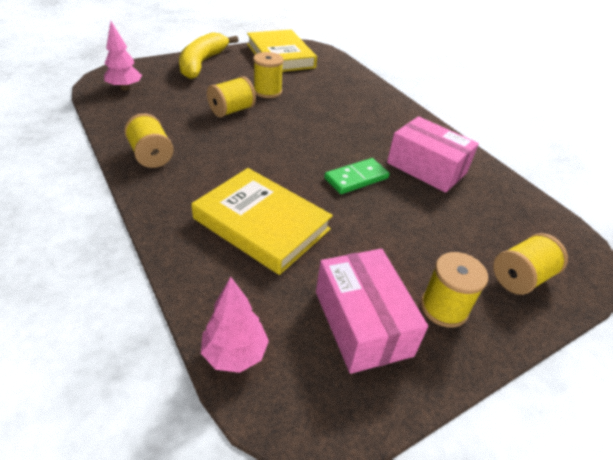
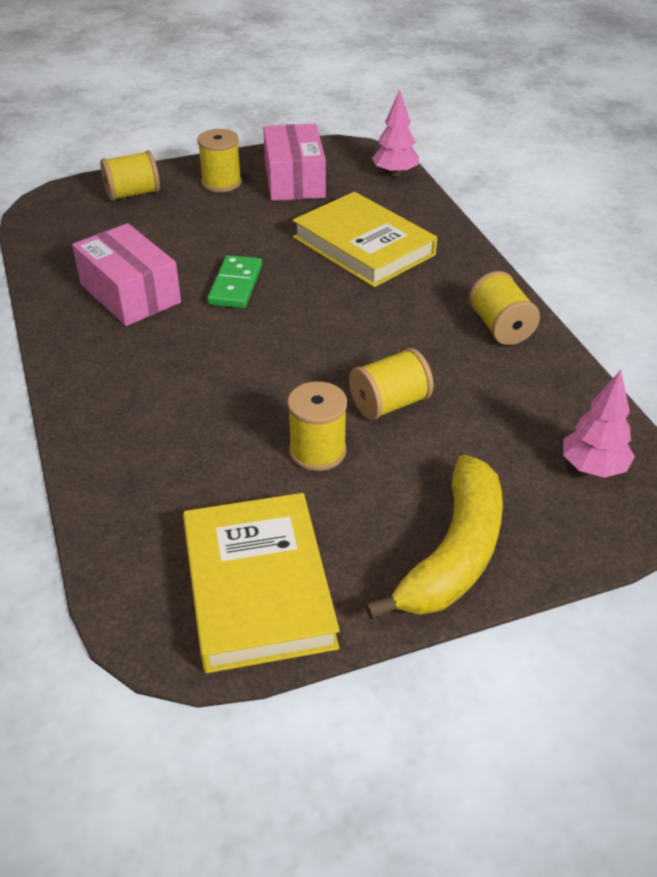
camera: 165 degrees left, 0 degrees up
green domino [324,158,390,194] -> green domino turned 60 degrees counterclockwise [207,255,262,308]

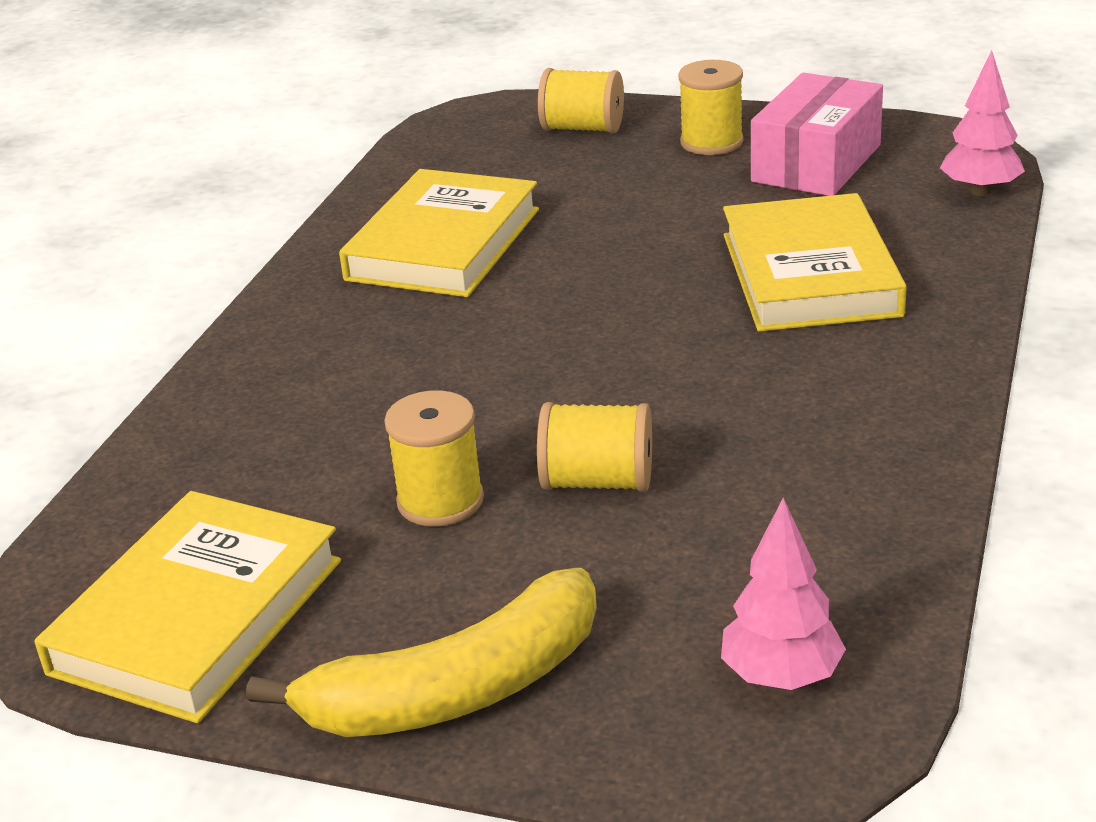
camera: 40 degrees right, 10 degrees down
pink box [72,223,181,326] -> yellow book [339,169,539,297]
green domino [207,255,262,308] -> none
yellow spool [469,271,540,345] -> none

